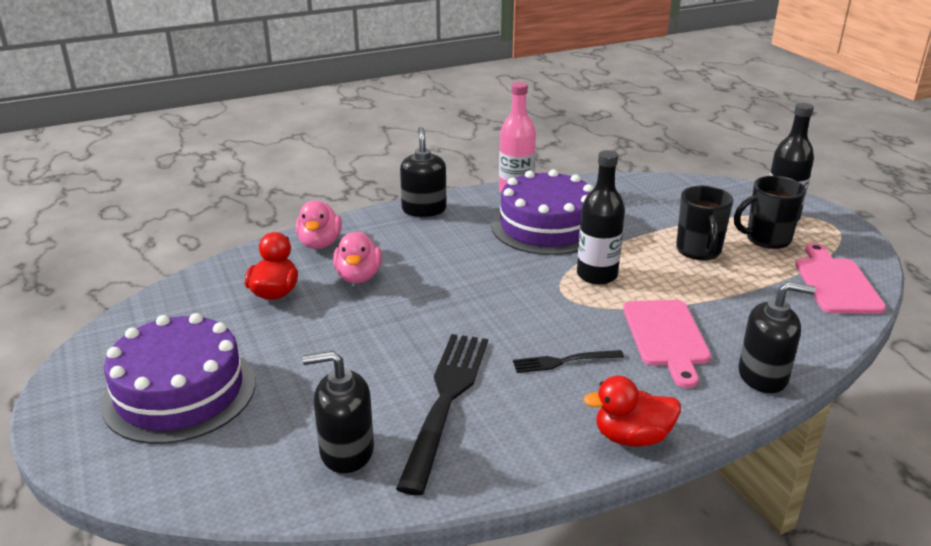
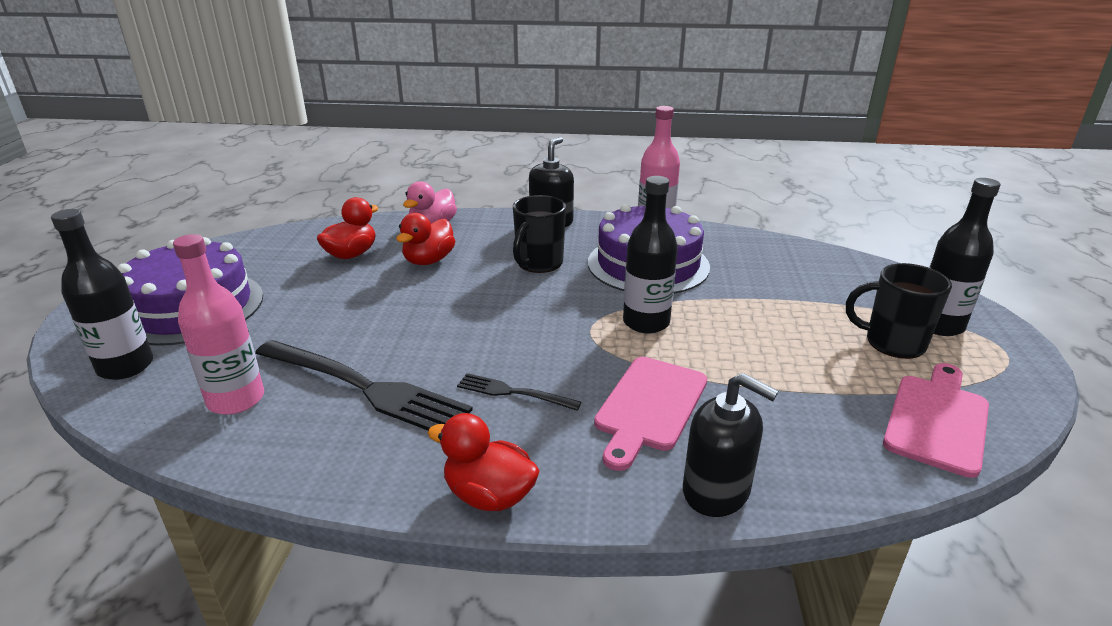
camera: 30 degrees right, 0 degrees up
black soap dispenser [302,351,374,473] -> pink bottle [173,234,264,415]
pink duck [333,232,382,284] -> red duck [396,213,455,265]
black fork [396,334,488,495] -> black fork turned 75 degrees clockwise [255,340,473,430]
black mug [676,186,733,260] -> black mug moved to [513,195,566,273]
none -> black bottle [51,209,153,380]

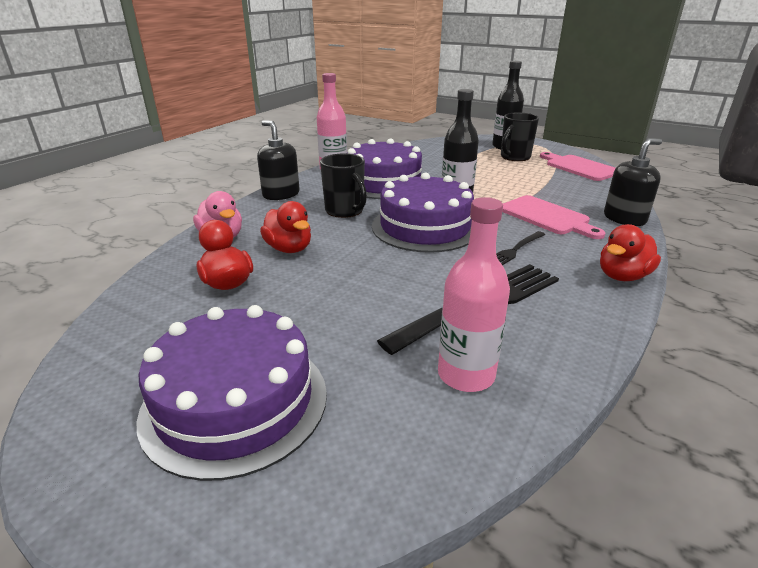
camera: 65 degrees left, 0 degrees up
black bottle [51,209,153,380] -> none
none -> purple cake [372,173,474,253]

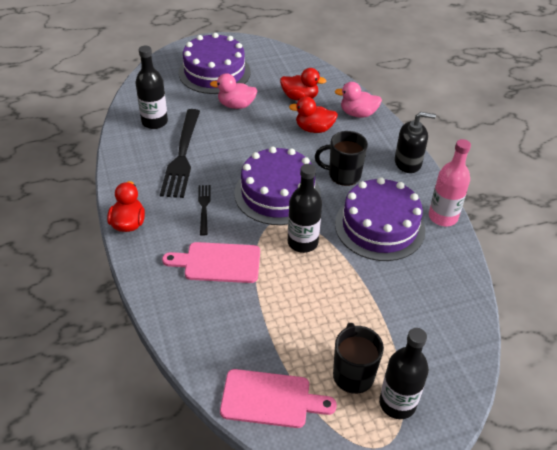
camera: 130 degrees right, 15 degrees up
pink bottle [438,197,510,392] -> black bottle [136,46,168,129]
black soap dispenser [604,138,662,226] -> none
none -> pink duck [210,73,257,109]

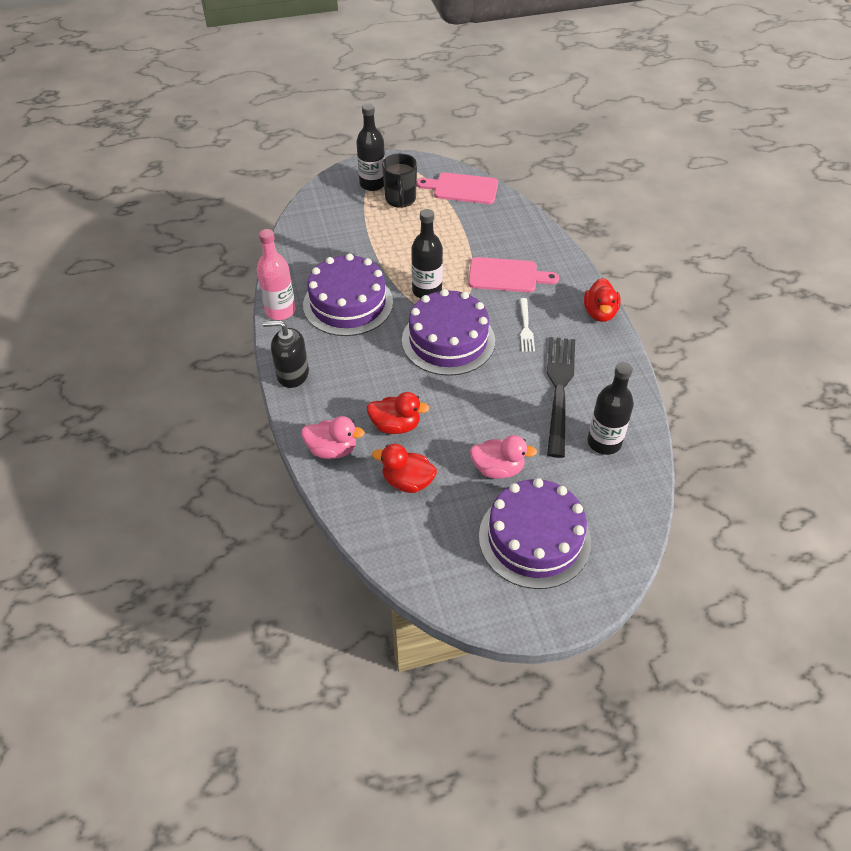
camera: 175 degrees left, 5 degrees up
black fork [198,185,211,236] -> white fork [520,298,535,352]
black mug [315,131,368,186] -> none

